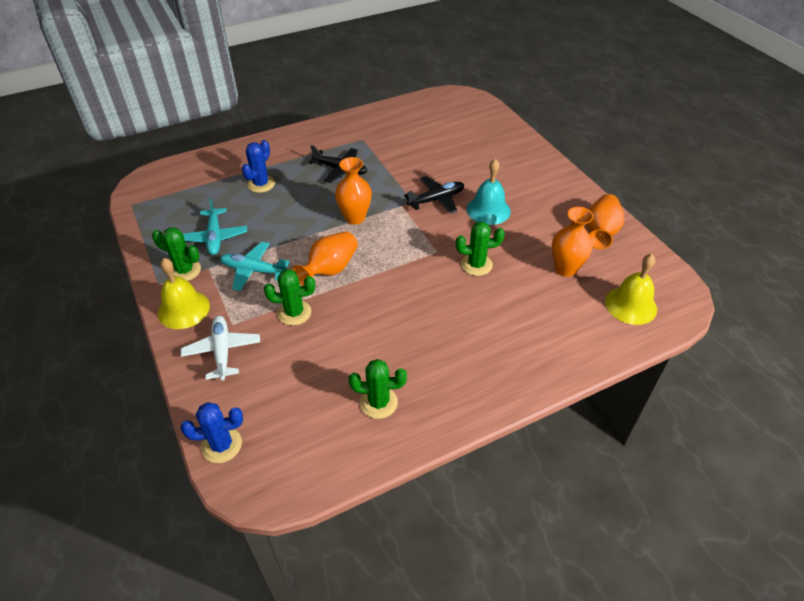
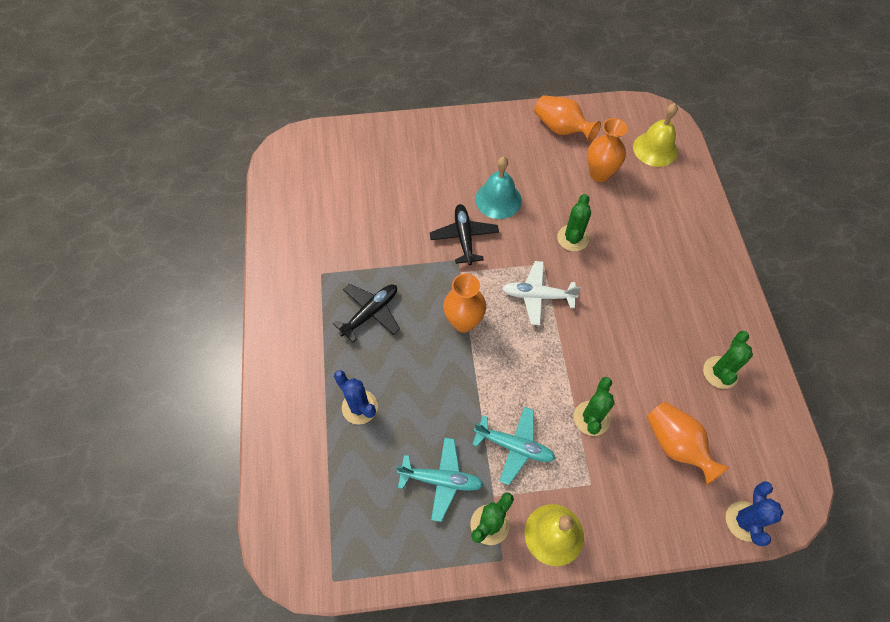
camera: 70 degrees left, 15 degrees up
white plane [181,316,260,380] -> white plane moved to [502,261,581,325]
turquoise plane [220,242,290,291] -> turquoise plane turned 105 degrees counterclockwise [472,407,556,485]
orange vase [293,231,358,286] -> orange vase moved to [647,402,729,485]

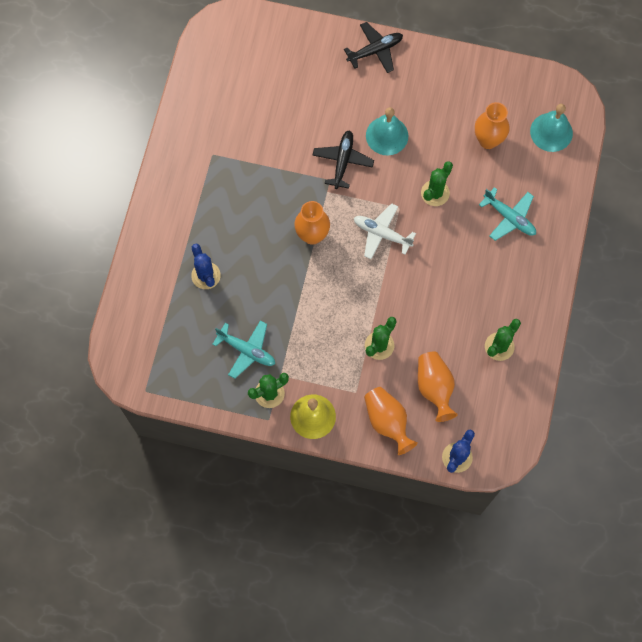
camera: 20 degrees right, 10 degrees up
black plane [333,284,400,342] -> black plane moved to [344,22,403,73]
turquoise plane [472,407,556,485] -> turquoise plane moved to [479,187,536,241]
orange vase [534,95,601,143] -> orange vase moved to [364,387,418,455]
yellow bell [633,103,678,167] -> turquoise bell [530,104,573,152]

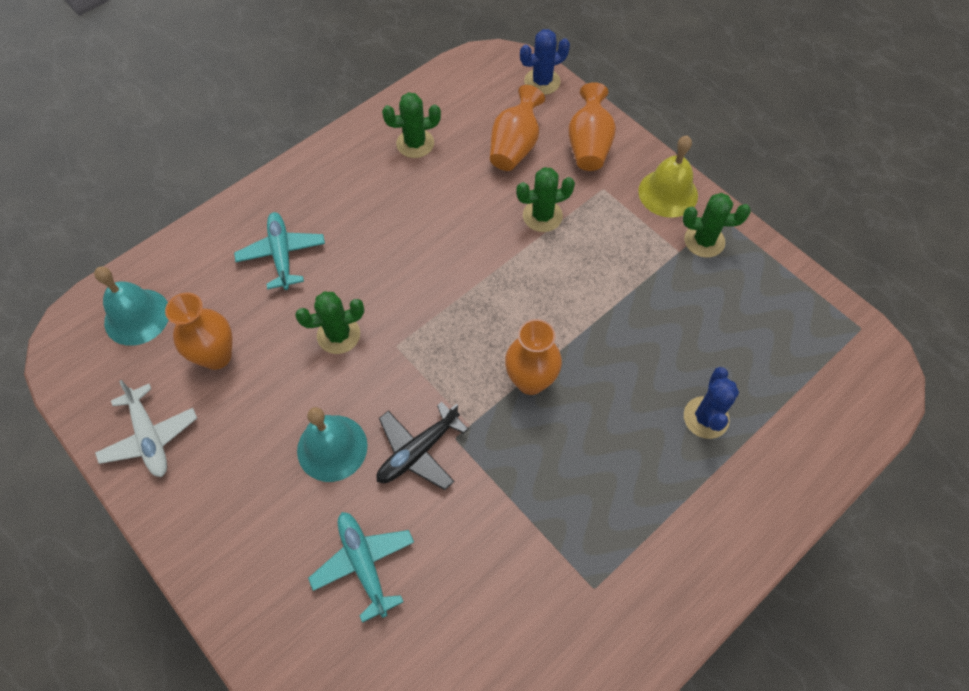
camera: 145 degrees left, 10 degrees down
turquoise plane [212,321,275,379] -> turquoise plane moved to [308,512,414,623]
black plane [344,22,403,73] -> none
white plane [354,203,416,259] -> white plane moved to [95,380,197,477]

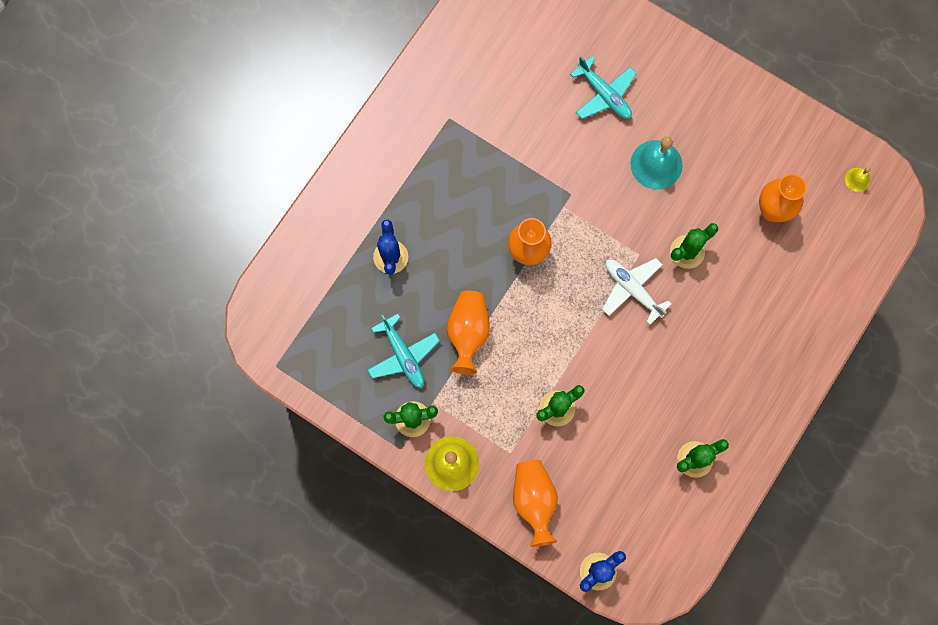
camera: 165 degrees right, 15 degrees up
turquoise bell [94,267,169,346] -> none
white plane [95,380,197,477] -> white plane moved to [602,258,671,325]
turquoise plane [234,212,325,290] -> turquoise plane moved to [368,314,440,388]
black plane [376,402,468,490] -> none
orange vase [490,85,545,171] -> orange vase moved to [447,291,490,374]
none -> yellow bell [845,167,871,192]

